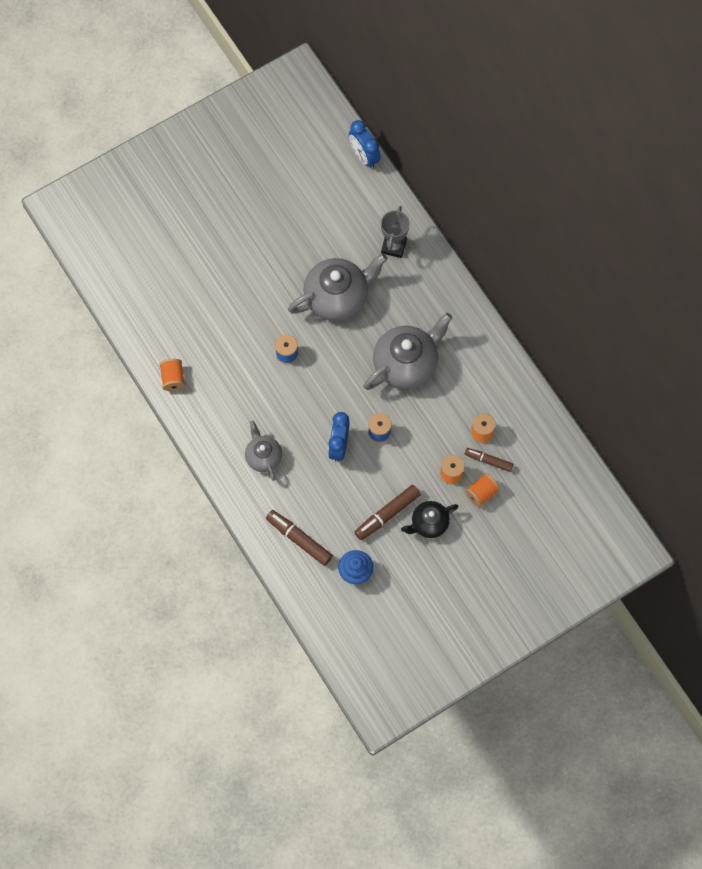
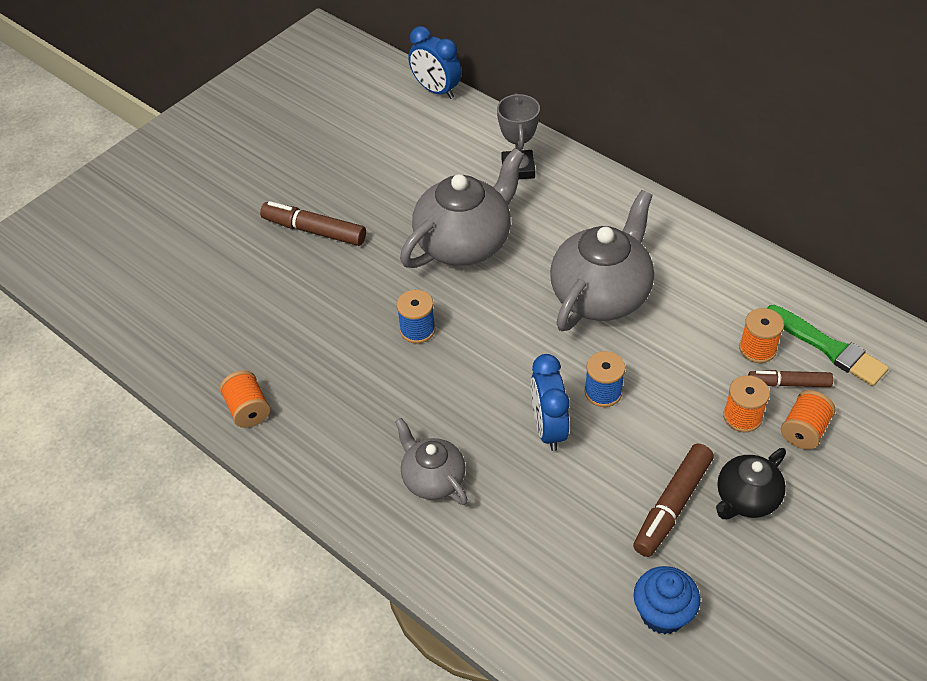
camera: 15 degrees left, 20 degrees down
brown marker [266,510,333,566] -> brown marker moved to [260,201,366,246]
none -> green brush [767,305,889,386]

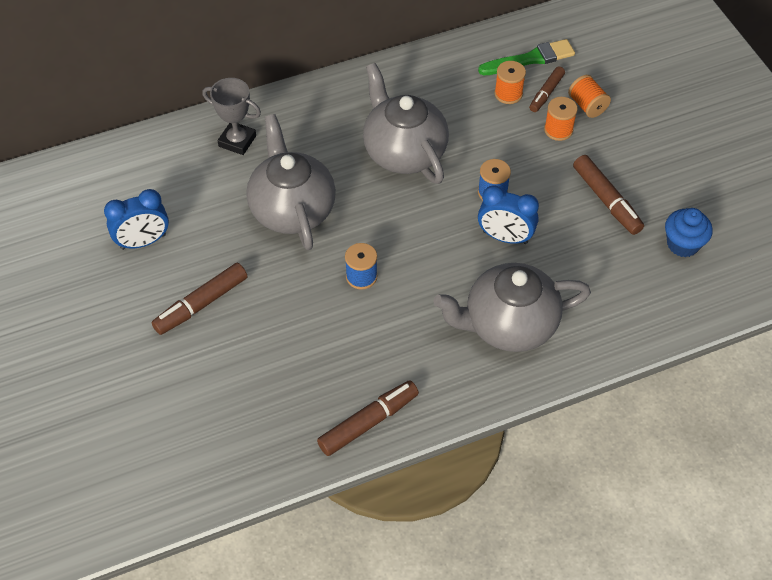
camera: 65 degrees left, 5 degrees up
orange spool [220,370,270,428] -> brown marker [317,381,419,456]
grey teapot [395,418,468,505] -> grey teapot [433,263,591,352], size x1.77
blue clock [408,26,461,99] -> blue clock moved to [104,189,169,250]
black teapot [716,448,786,519] -> none

